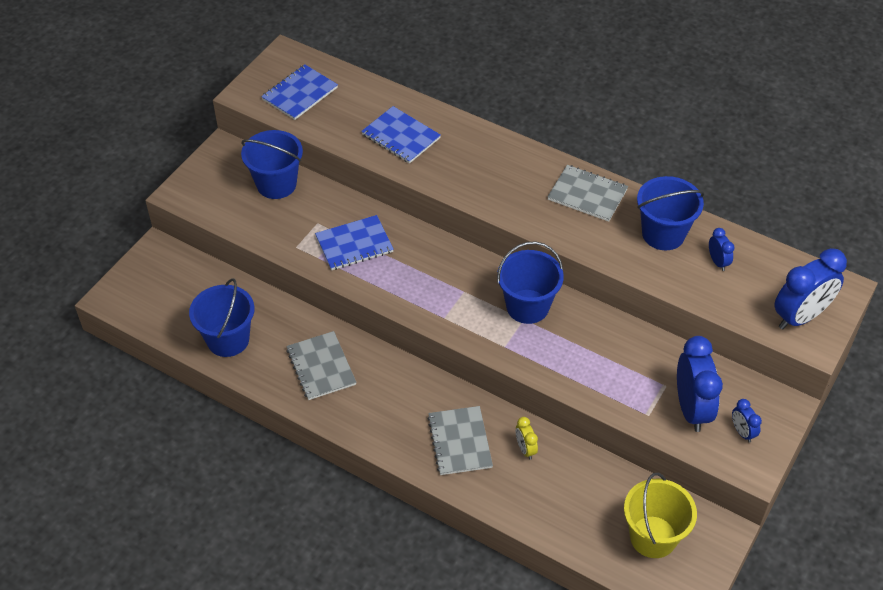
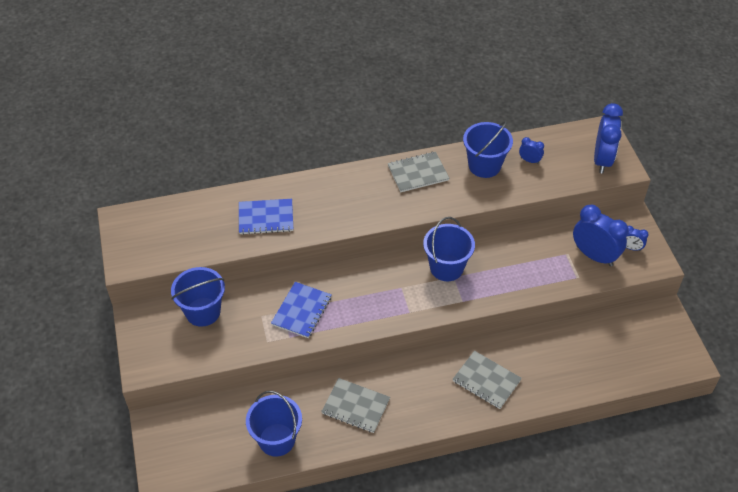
camera: 45 degrees left, 0 degrees up
blue notebook [261,64,338,120] -> none
yellow clock [516,417,538,460] -> none
yellow bucket [624,473,697,558] -> none

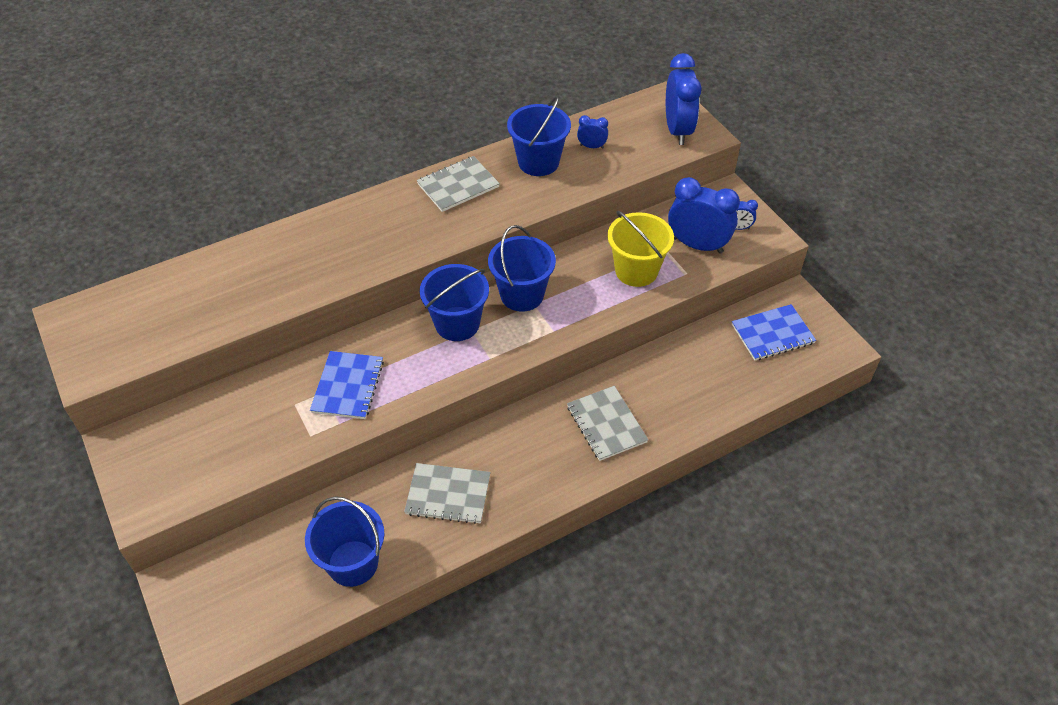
camera: 15 degrees left, 0 degrees up
blue bucket [171,267,225,327] -> blue bucket moved to [420,264,489,341]
blue notebook [239,199,293,235] -> blue notebook moved to [732,304,816,361]
grey notebook [452,351,522,409] -> grey notebook turned 45 degrees clockwise [567,386,648,461]
none -> yellow bucket [608,211,674,287]

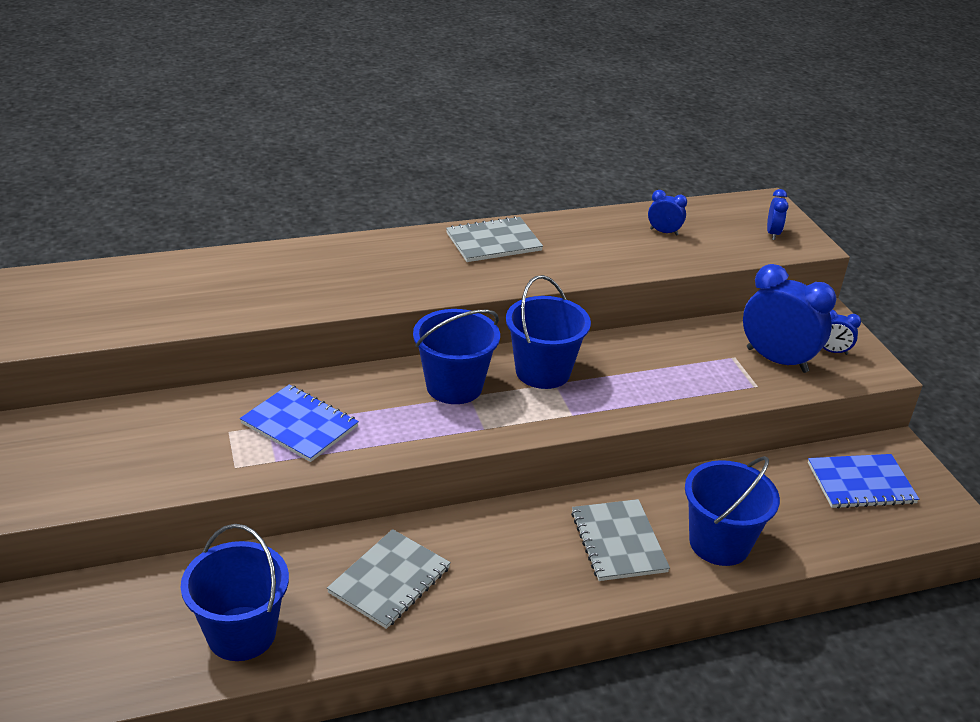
camera: 10 degrees right, 15 degrees down
blue notebook [310,351,384,419] -> blue notebook turned 75 degrees counterclockwise [240,385,359,462]
grey notebook [404,463,491,524] -> grey notebook turned 75 degrees counterclockwise [327,529,451,629]
blue bucket [507,96,571,176] -> blue bucket moved to [685,456,780,566]
yellow bucket [608,211,674,287] -> none
blue clock [666,53,702,145] -> blue clock [767,189,788,240], size x0.47

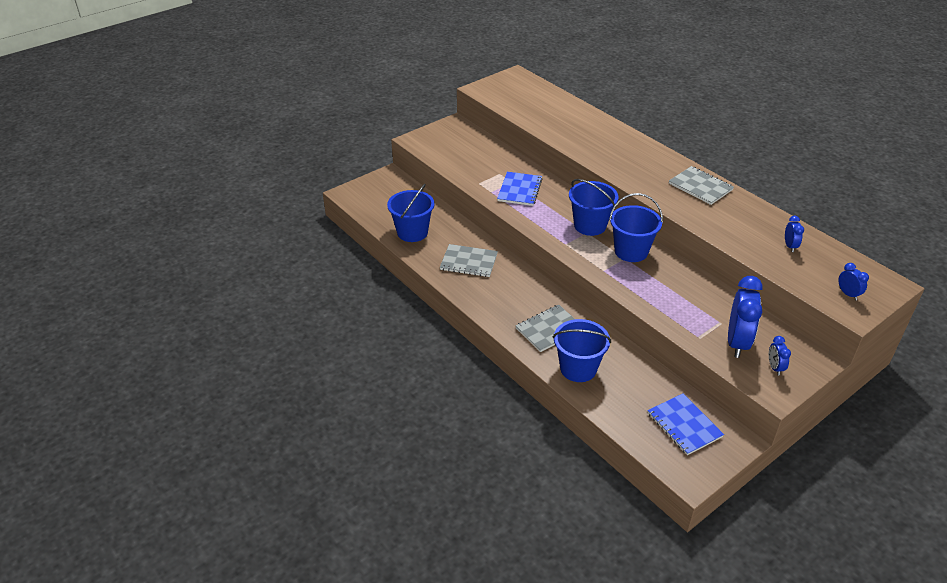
camera: 70 degrees right, 5 degrees up
blue clock [767,189,788,240] -> blue clock turned 105 degrees counterclockwise [838,263,869,300]

